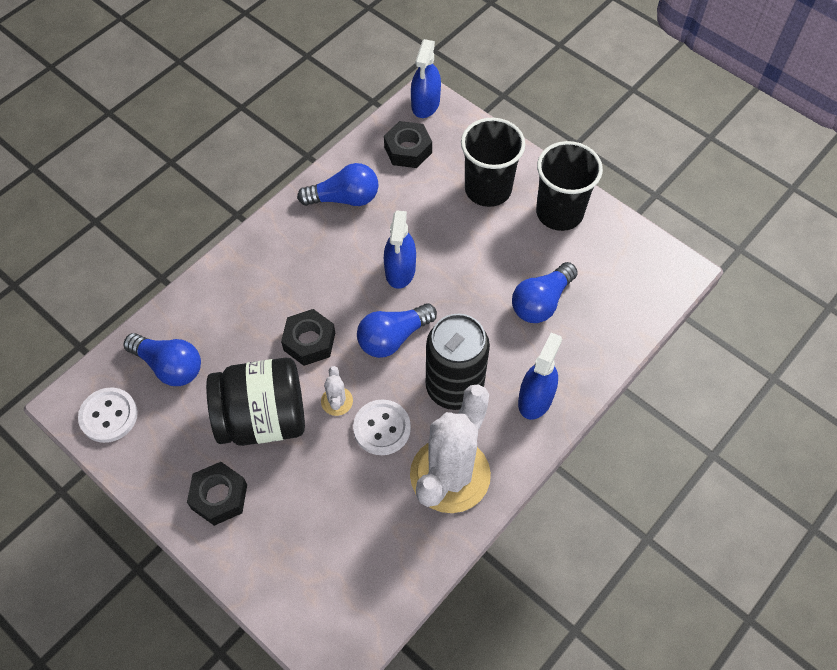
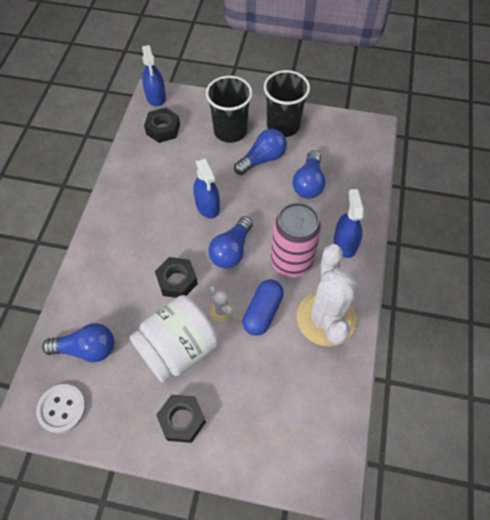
camera: 30 degrees left, 0 degrees up
black jar [206,358,305,446] -> white jar [130,295,219,383]
blue light bulb [297,163,379,206] -> blue light bulb moved to [234,129,287,175]
white button [353,400,411,455] -> blue capsule [243,279,284,336]
black can [426,314,490,410] -> pink can [271,202,321,278]

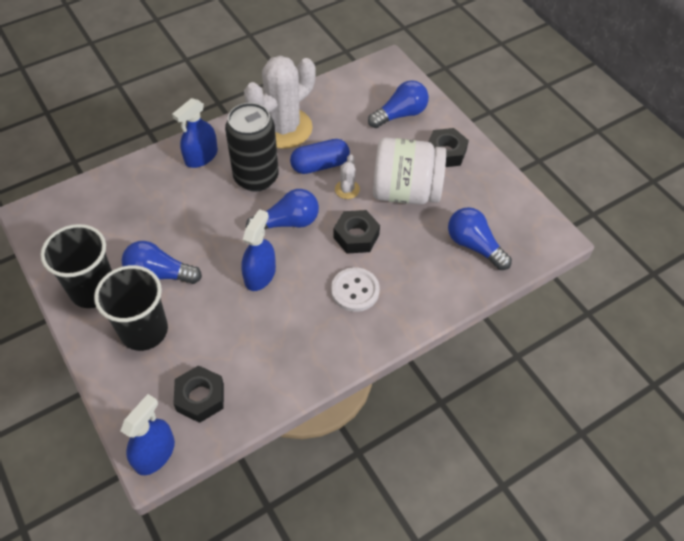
camera: 135 degrees left, 5 degrees down
white button [36,384,86,433] -> white button moved to [331,268,380,312]
pink can [271,202,321,278] -> black can [225,103,279,191]
blue light bulb [293,150,326,199] -> blue light bulb moved to [368,80,429,128]

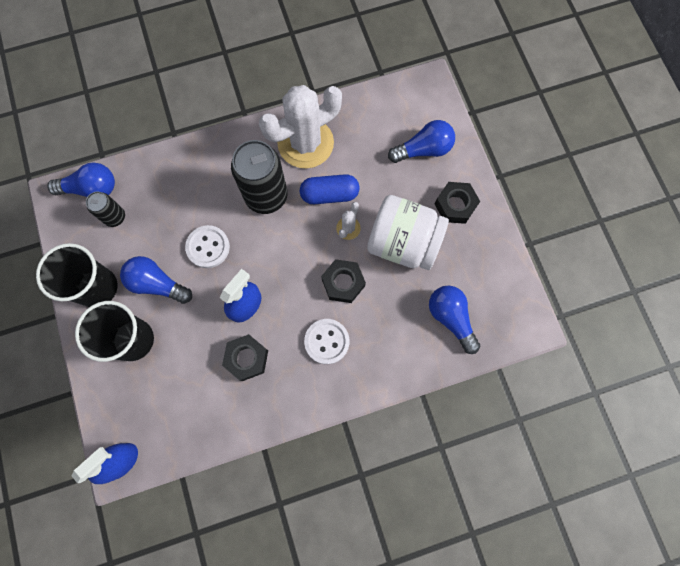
camera: 15 degrees right, 20 degrees up
blue spray bottle [172,98,218,168] -> none
black nut [173,365,224,423] -> black nut moved to [222,334,268,381]
blue light bulb [246,189,319,230] -> blue light bulb moved to [47,162,115,197]
none -> black can [86,191,125,227]
none -> white button [185,225,230,268]

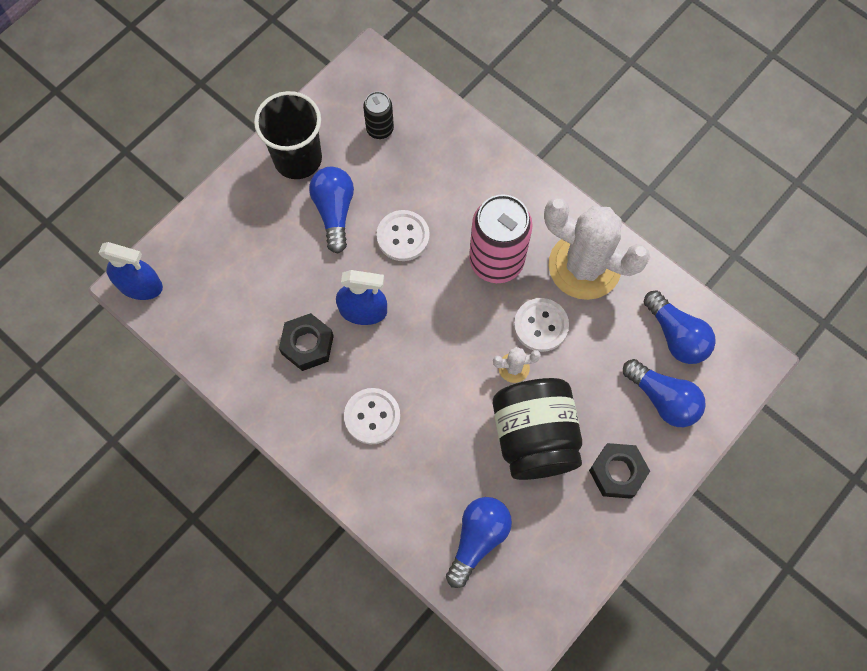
camera: 60 degrees right, 5 degrees down
blue light bulb [47,162,115,197] -> blue light bulb moved to [644,290,716,364]
black cup [75,301,154,362] -> none
black can [231,140,287,214] -> pink can [469,194,533,283]
blue capsule [300,174,360,204] -> white button [514,298,569,352]
black nut [321,259,366,303] -> none
white jar [367,195,449,270] -> black jar [493,378,582,480]

